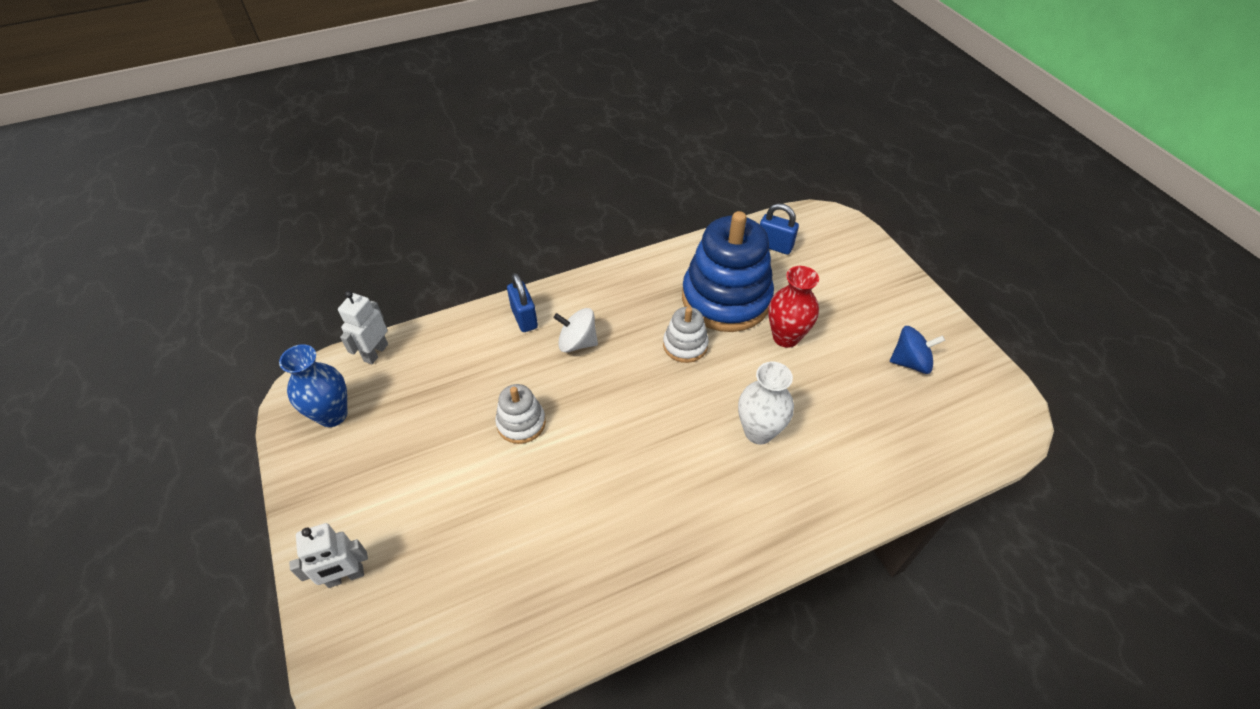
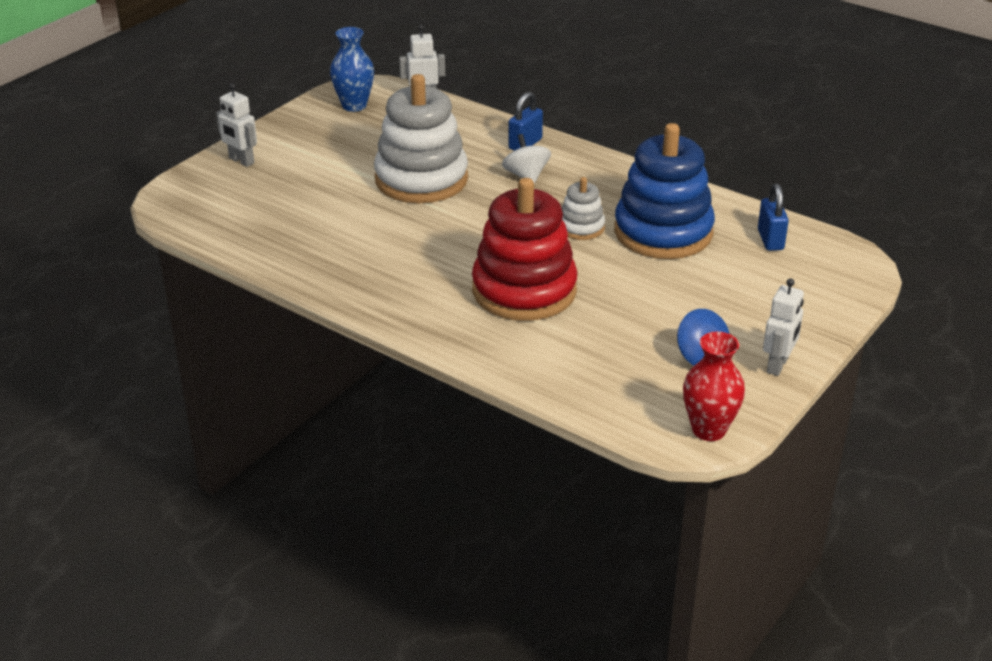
camera: 60 degrees right, 15 degrees down
white stacking toy [495,384,546,444] -> white stacking toy [374,74,468,203], size x2.10
white vase [738,362,794,445] -> red stacking toy [472,178,577,321]
red vase [768,266,819,348] -> red vase moved to [683,332,745,441]
none -> white robot [763,278,804,376]

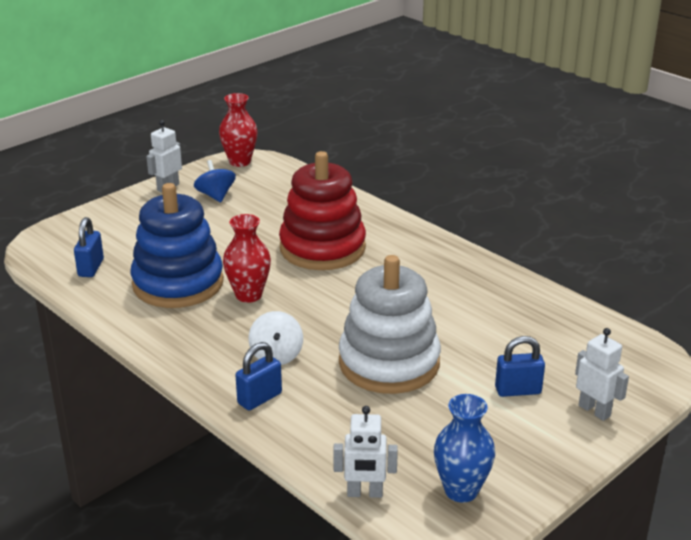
camera: 170 degrees left, 5 degrees down
white stacking toy [562,177,605,240] -> red vase [223,214,271,303]
none -> blue padlock [495,336,545,397]

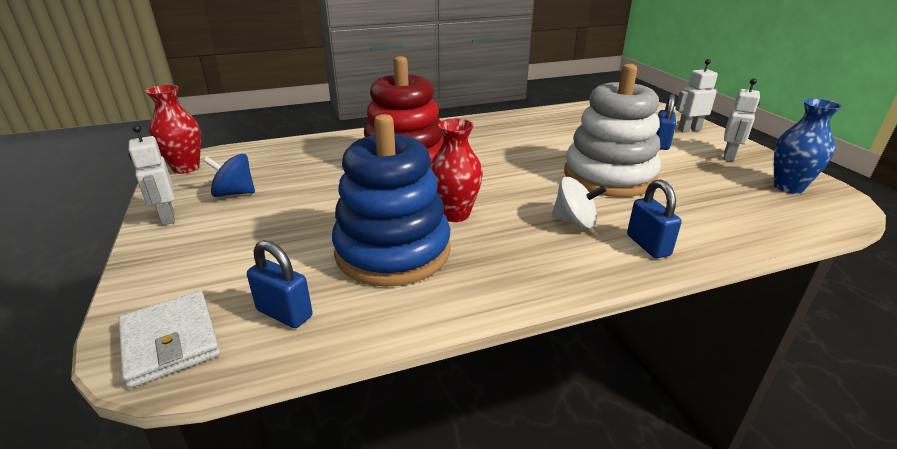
camera: 65 degrees left, 0 degrees up
white robot [333,406,398,498] -> white robot moved to [724,78,760,161]
none -> white wallet [118,291,220,388]

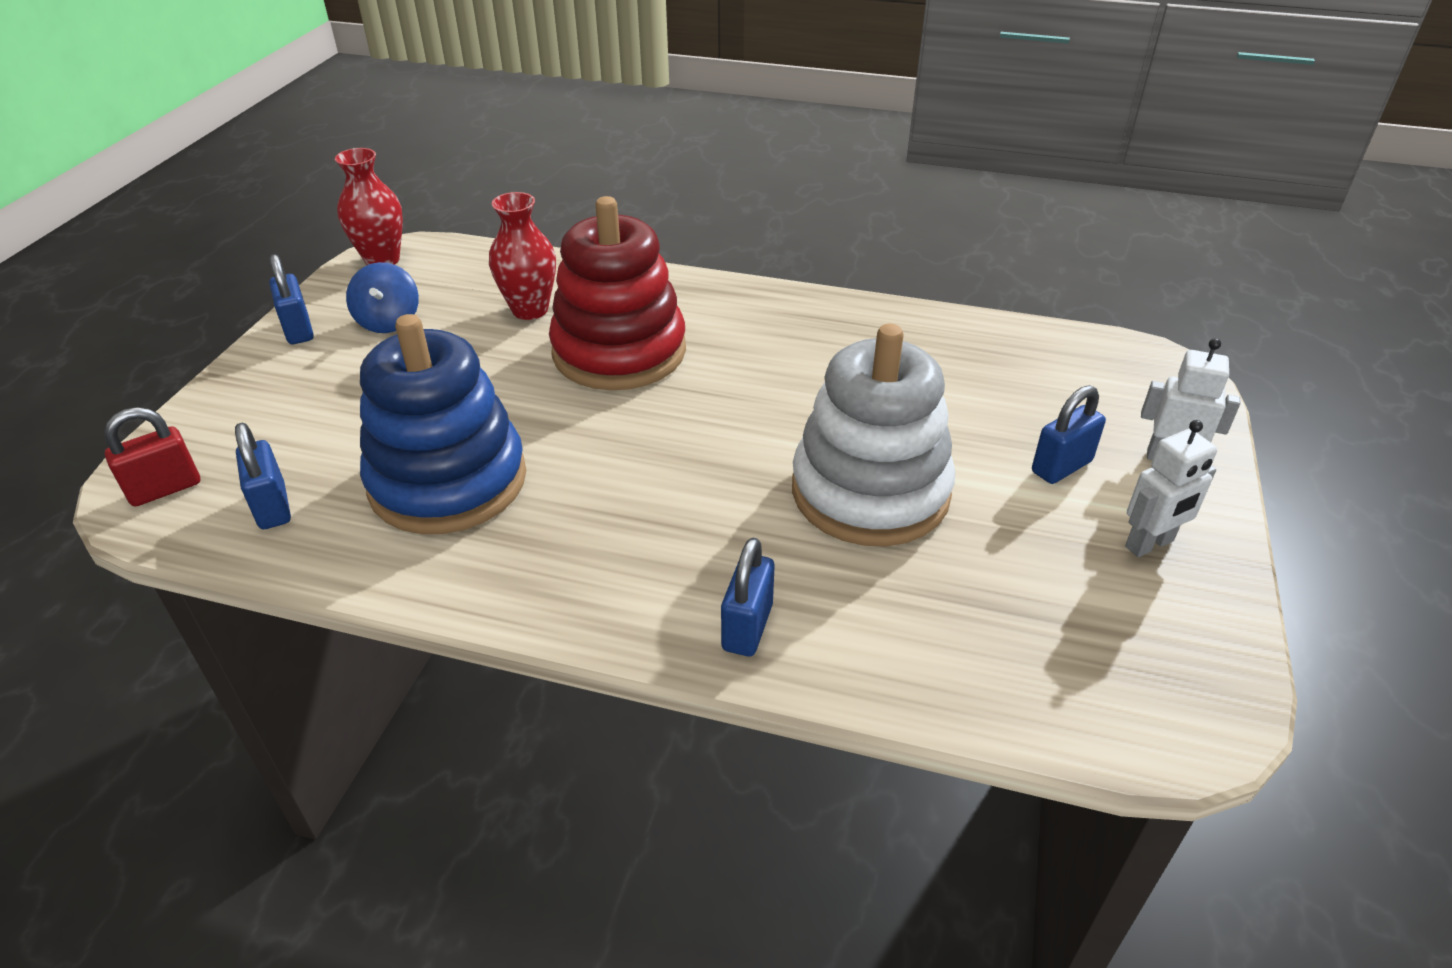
camera: 35 degrees right, 10 degrees up
white wallet [118,291,220,388] -> red padlock [104,407,200,506]
white robot [129,125,175,225] -> blue padlock [269,254,314,344]
blue spinning top [204,154,255,197] -> blue spinning top turned 135 degrees counterclockwise [346,262,419,333]
red vase [429,119,483,222] -> red vase moved to [489,192,556,320]
white spinning top [552,177,607,229] -> none
blue vase [774,98,842,194] -> none

